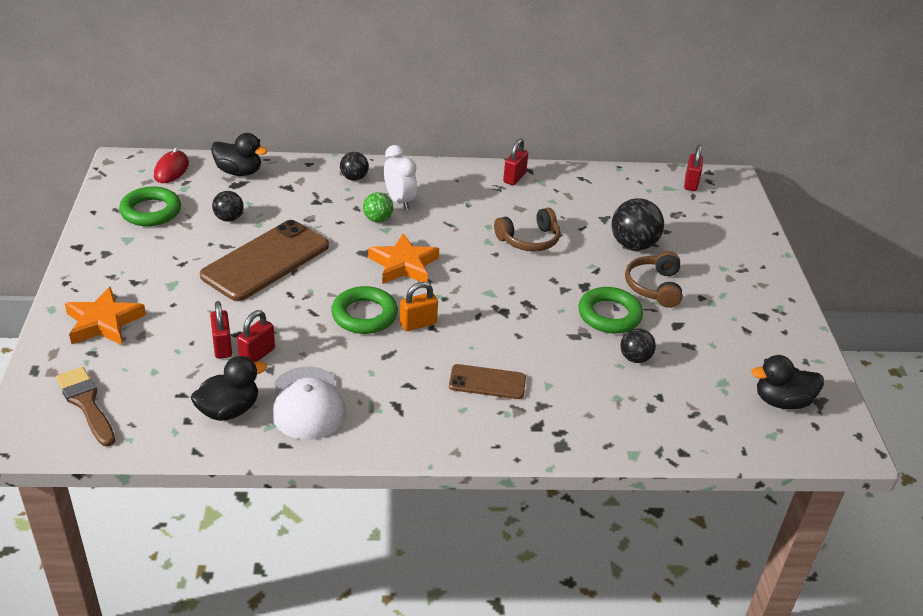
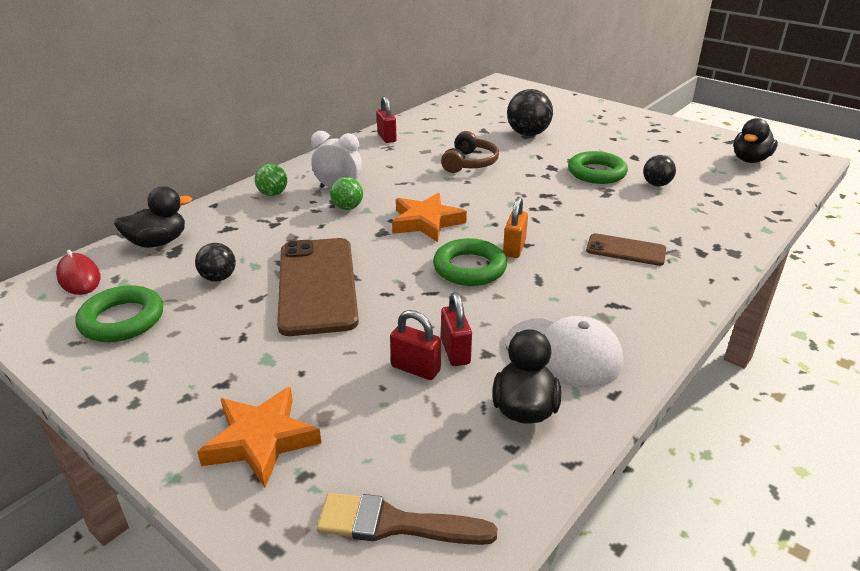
camera: 45 degrees left, 5 degrees down
black ball [340,152,369,181] -> green ball [255,164,287,196]
brown phone [449,364,526,399] -> brown phone turned 60 degrees clockwise [586,233,666,266]
brown headphones [625,251,682,308] -> none
red padlock [684,145,703,191] -> none

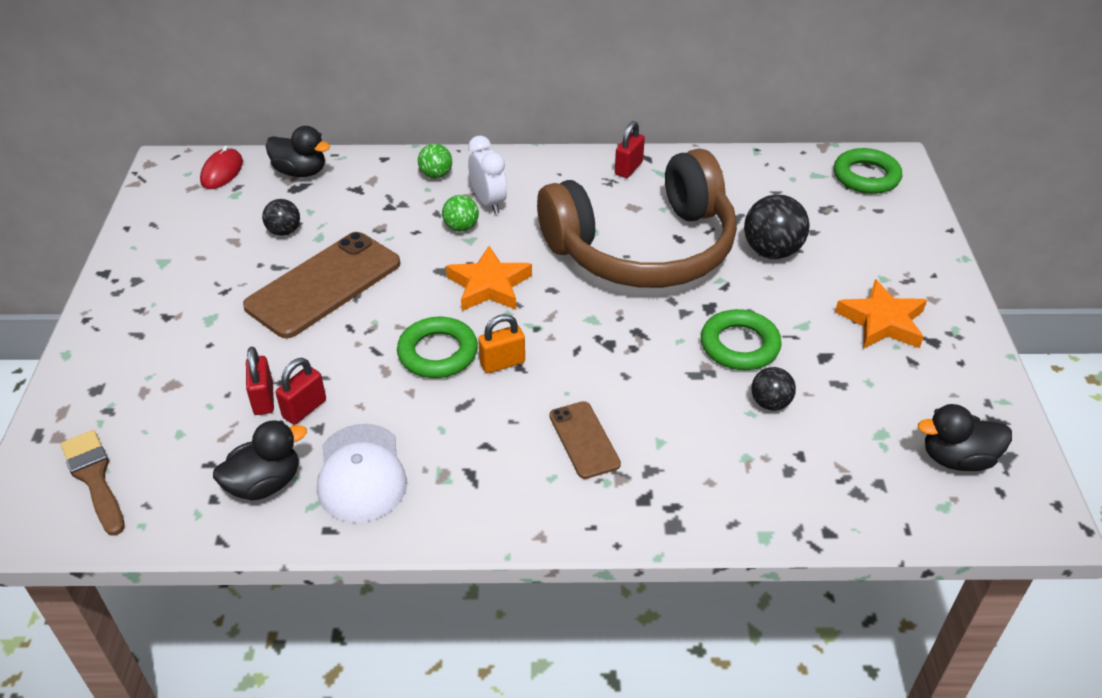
camera: 50 degrees right, 10 degrees up
green ring [75,285,163,342] -> green ring moved to [834,148,902,194]
orange star [197,387,321,487] -> orange star moved to [835,279,927,349]
brown headphones [441,131,499,173] -> brown headphones [537,148,737,288], size x2.44

